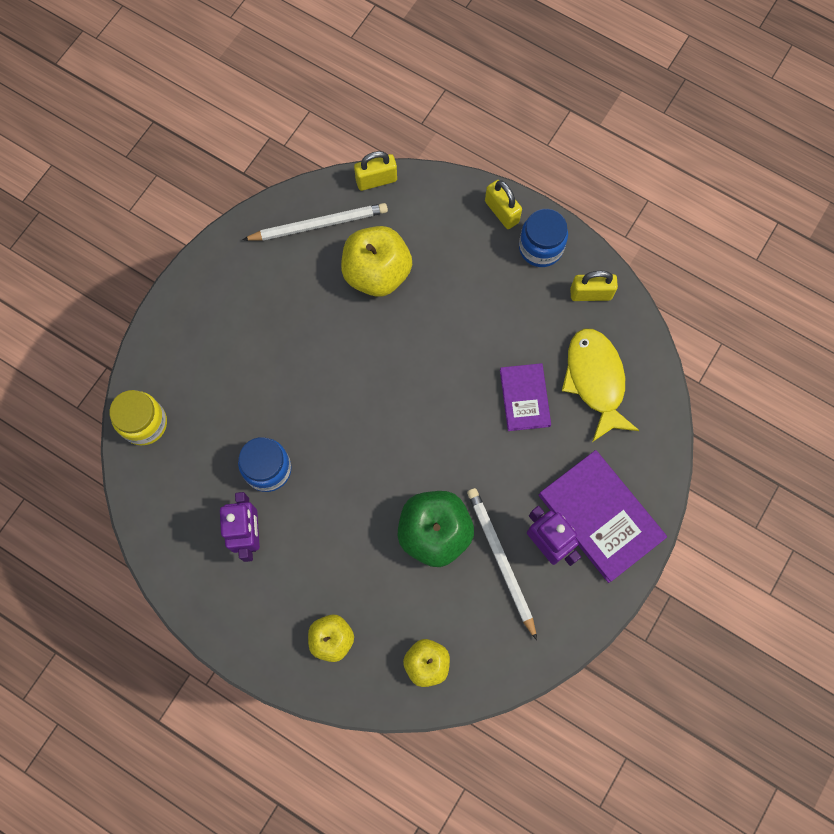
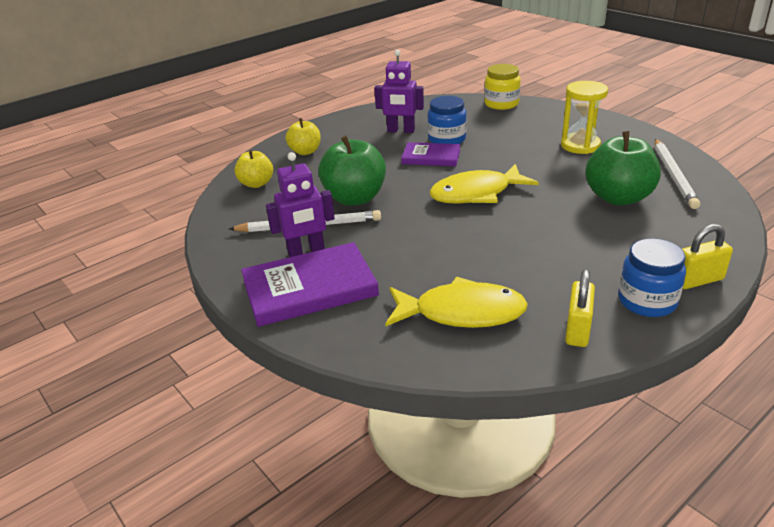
camera: 110 degrees right, 40 degrees down
yellow apple [341,226,412,297] -> green apple [585,131,661,205]
yellow padlock [354,151,397,191] -> none
purple book [500,363,551,431] -> purple book moved to [401,142,460,166]
none -> yellow fish [429,164,539,204]
none -> yellow hourglass [561,81,608,154]

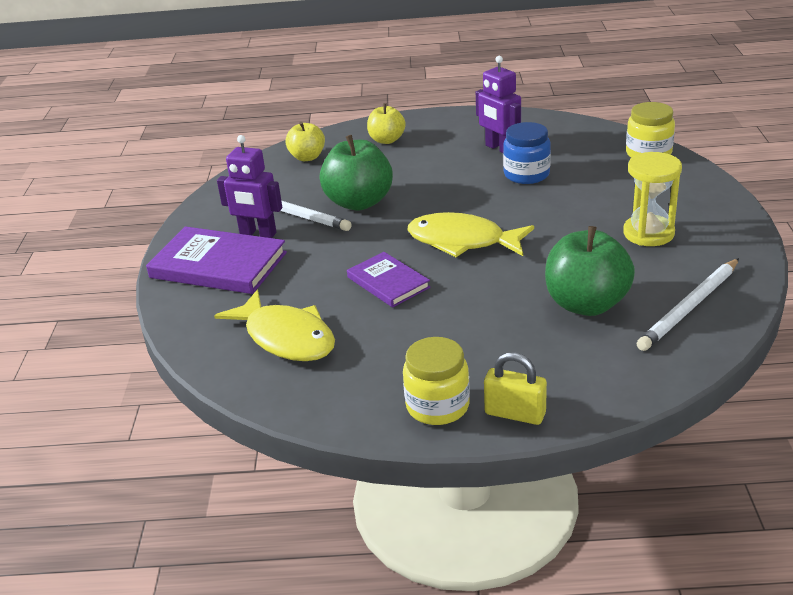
camera: 40 degrees right, 0 degrees up
purple book [401,142,460,166] -> purple book moved to [347,252,430,307]
yellow padlock [565,270,595,347] -> none
blue jar [618,238,686,317] -> yellow jar [403,337,470,425]

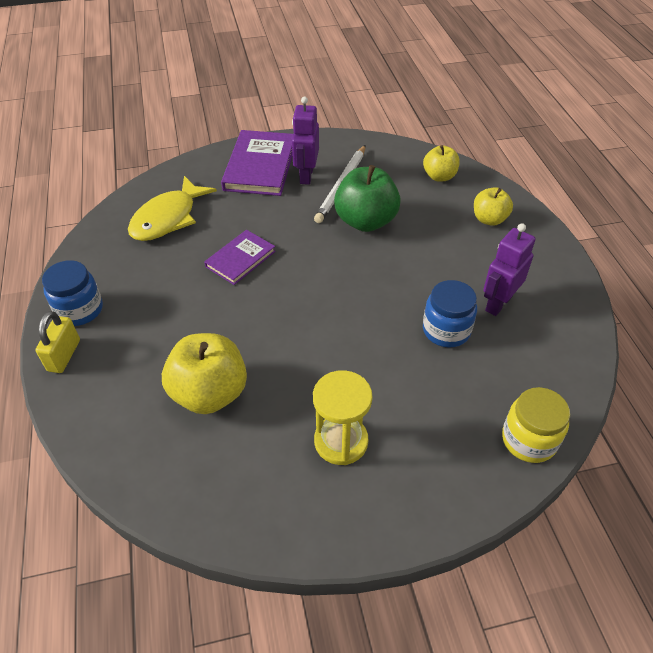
camera: 75 degrees right, 15 degrees up
yellow jar [403,337,470,425] -> blue jar [42,260,103,326]
yellow fish [408,212,534,257] -> none
green apple [545,226,635,316] -> yellow apple [162,333,247,414]
white pencil [637,258,739,351] -> none

